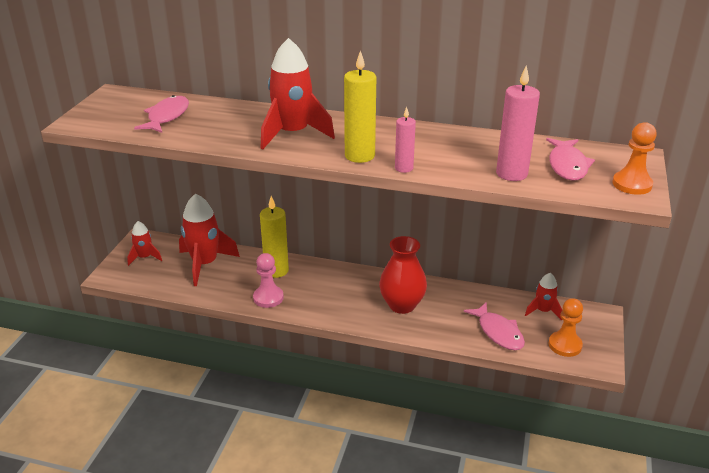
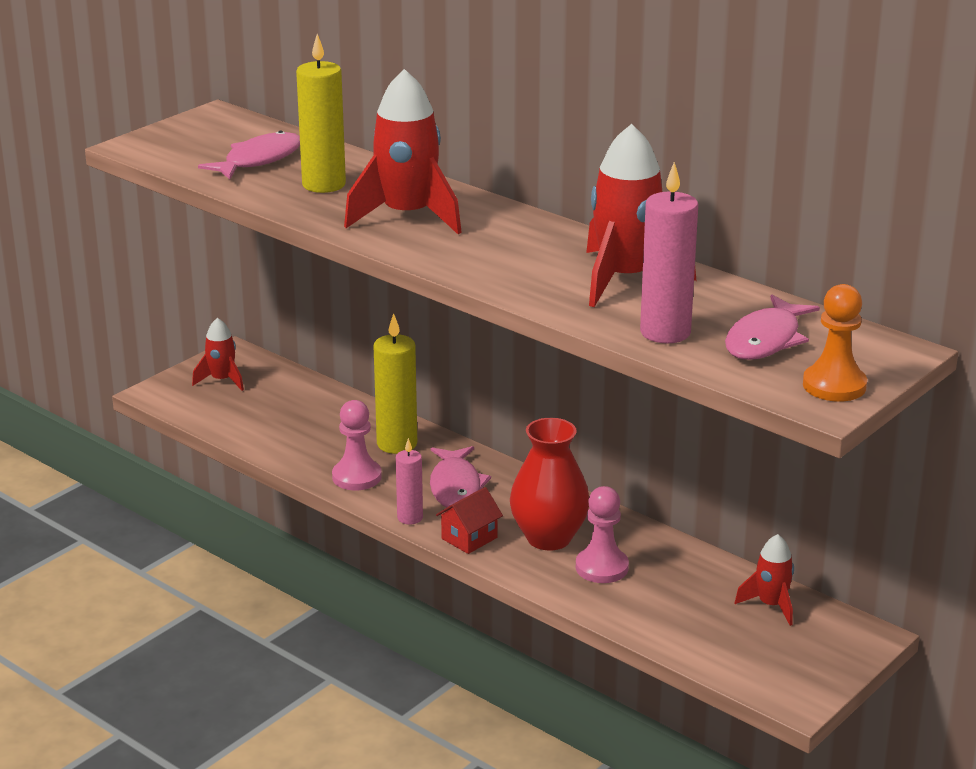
camera: 25 degrees right, 5 degrees down
red rocket [179,193,240,286] -> red rocket moved to [586,124,696,307]
yellow candle [344,50,376,163] -> yellow candle moved to [296,34,346,193]
pink candle [395,107,416,173] -> pink candle moved to [396,438,423,524]
pink fish [464,302,525,350] -> pink fish moved to [430,446,491,507]
orange pawn [549,298,583,357] -> none
none -> red house [436,487,503,554]
none -> pink pawn [576,486,629,583]

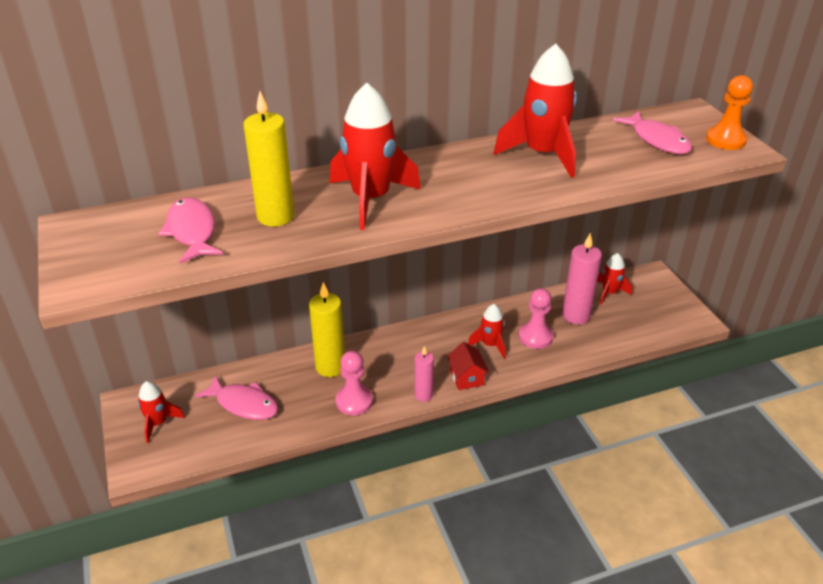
camera: 60 degrees left, 10 degrees up
pink fish [430,446,491,507] -> pink fish moved to [195,375,278,420]
red vase [510,418,589,550] -> red rocket [468,304,506,359]
pink candle [640,162,698,343] -> pink candle moved to [562,233,602,325]

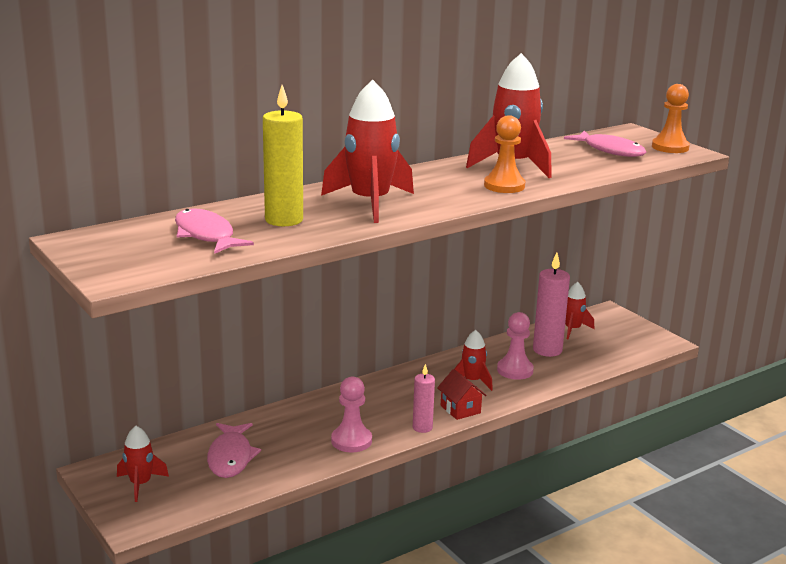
camera: 15 degrees left, 15 degrees down
pink fish [195,375,278,420] -> pink fish turned 75 degrees clockwise [207,423,261,478]
yellow candle [309,282,345,377] -> none
none -> orange pawn [484,115,525,193]

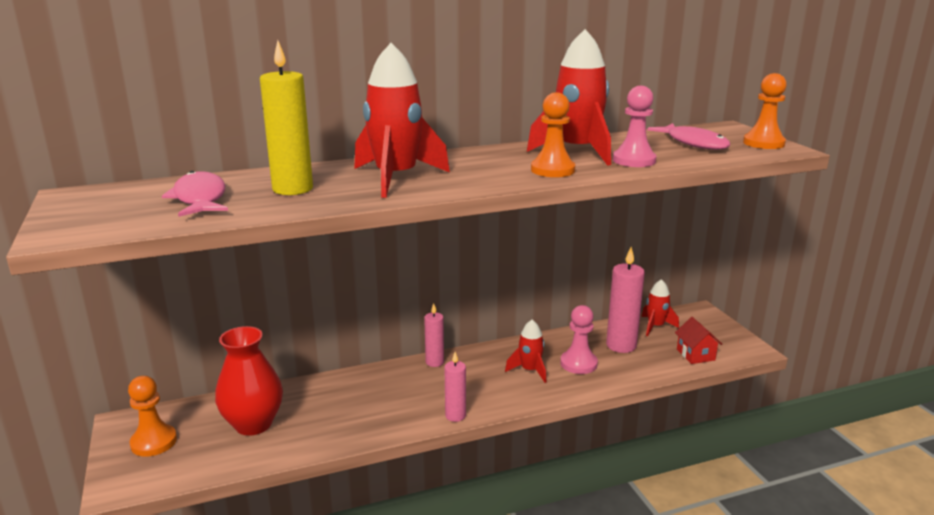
camera: 15 degrees right, 0 degrees up
red rocket [117,426,169,502] -> orange pawn [128,376,177,457]
pink fish [207,423,261,478] -> red vase [215,326,283,436]
pink pawn [331,377,372,452] -> pink pawn moved to [613,86,657,167]
red house [437,369,486,420] -> red house moved to [675,317,722,364]
none -> pink candle [424,303,444,367]

